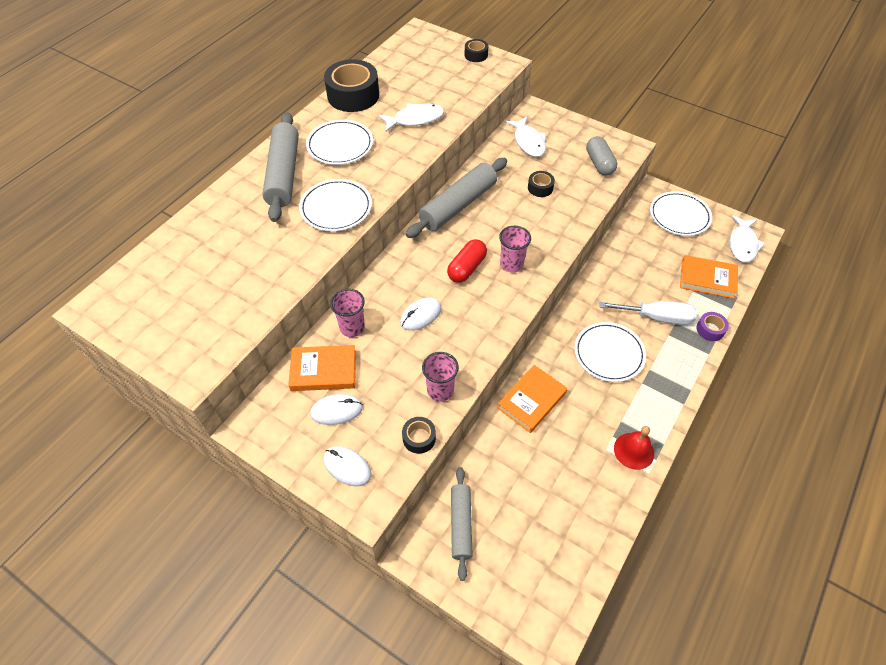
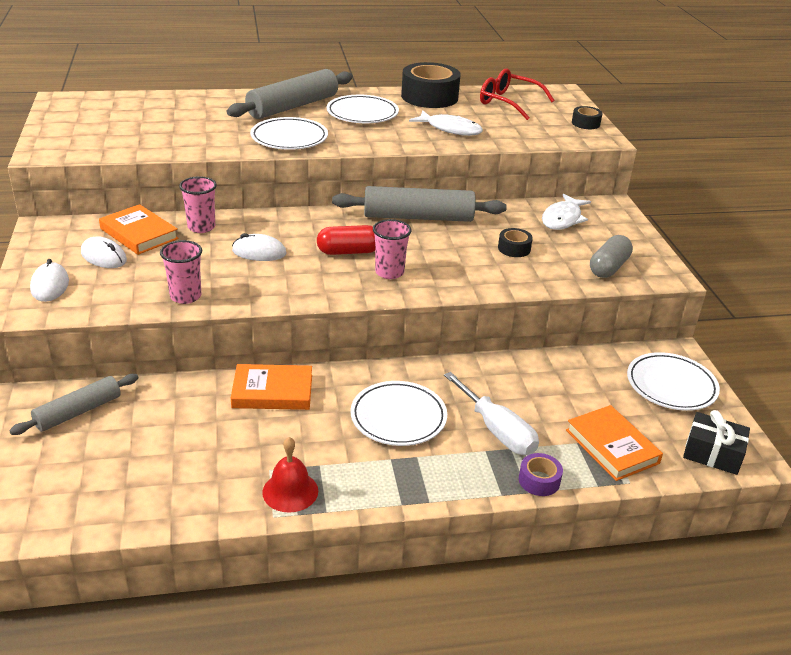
camera: 45 degrees right, 20 degrees down
black tape [402,417,436,454] -> none
white fish [730,215,765,262] -> black gift [683,410,750,475]
none -> red glasses [480,68,555,120]

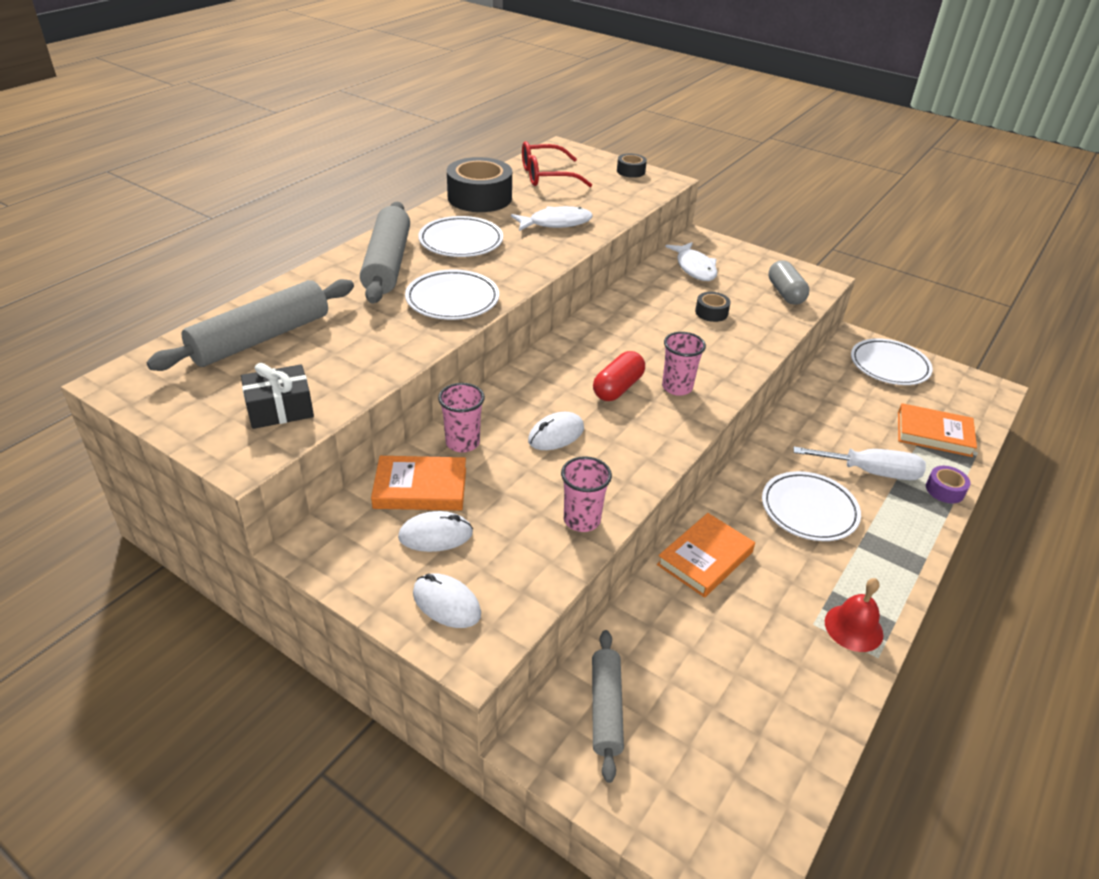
camera: 45 degrees left, 5 degrees up
grey rolling pin [332,186,507,222] -> grey rolling pin moved to [146,279,354,371]
black gift [683,410,750,475] -> black gift moved to [241,363,314,429]

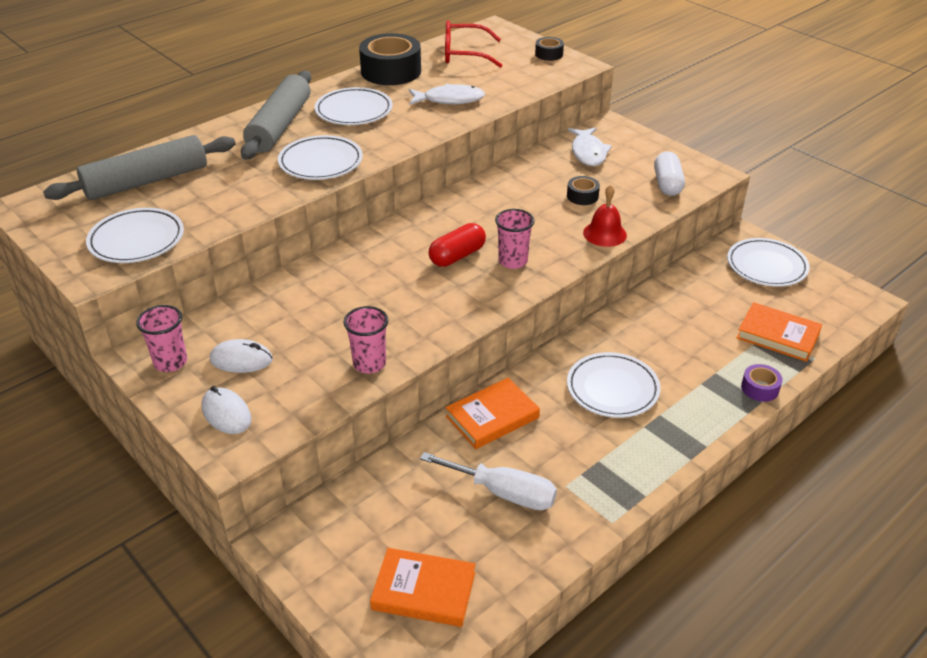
camera: 15 degrees right, 0 degrees up
black gift [241,363,314,429] -> white plate [86,208,184,263]
orange book [371,456,466,511] -> orange book moved to [370,548,475,627]
pink cup [438,383,485,452] -> pink cup moved to [136,305,187,372]
white mouse [528,412,584,450] -> none
grey rolling pin [592,630,624,783] -> none
grey capsule [768,260,810,305] -> white capsule [654,151,685,196]
white screwdriver [793,447,926,480] -> white screwdriver moved to [420,452,557,510]
red bell [825,578,884,652] -> red bell moved to [583,185,627,247]

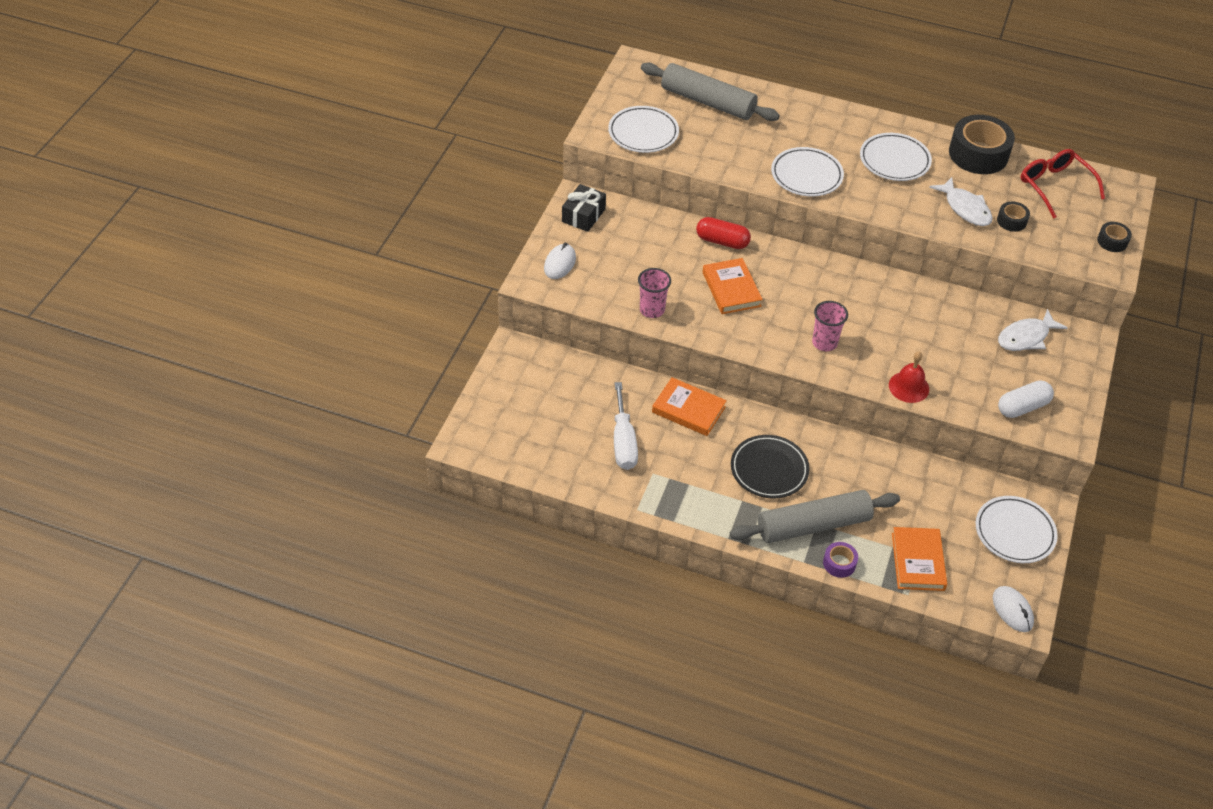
camera: 60 degrees right, 10 degrees up
pink cup [136,305,187,372] -> black gift [562,184,606,232]
white mouse [210,339,273,373] -> white mouse moved to [993,586,1034,632]
grey rolling pin [241,71,311,160] -> grey rolling pin moved to [730,490,900,543]
orange book [370,548,475,627] -> orange book moved to [703,258,763,314]
red capsule [429,223,486,267] -> red capsule moved to [696,217,751,249]
black tape [567,176,600,205] -> black tape moved to [997,202,1030,232]
white plate [567,352,660,418] -> black plate [731,435,810,498]

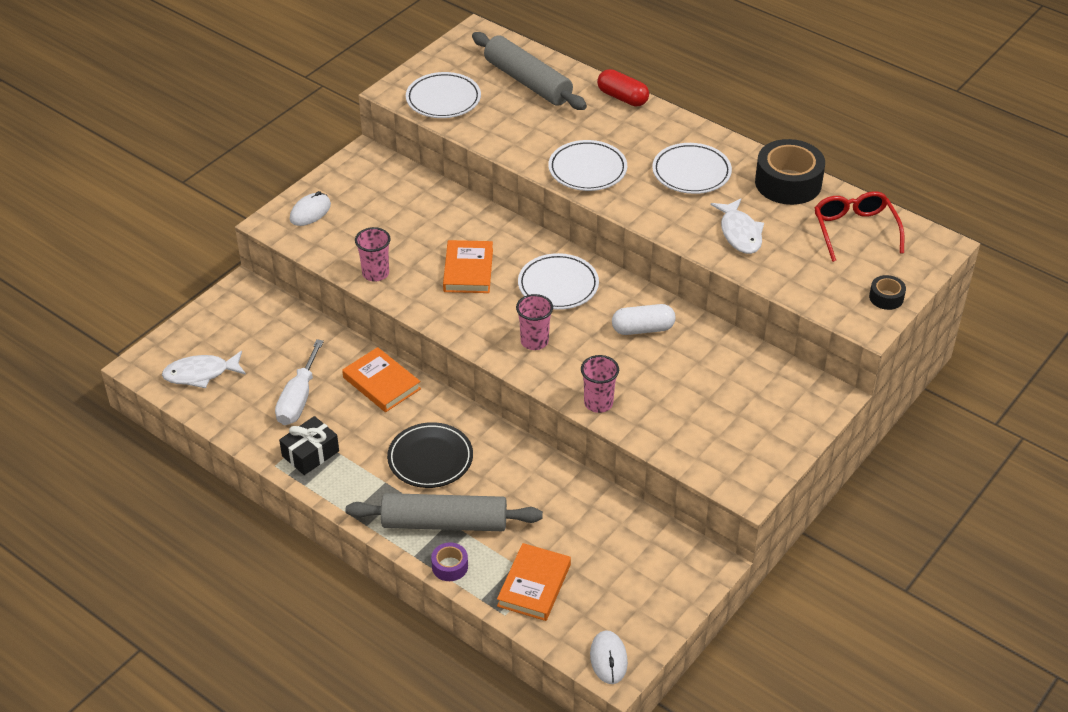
camera: 20 degrees right, 5 degrees down
black gift [562,184,606,232] -> black gift moved to [279,416,339,475]
red capsule [696,217,751,249] -> red capsule moved to [597,69,649,107]
red bell [889,352,929,403] -> pink cup [581,355,619,413]
white plate [975,496,1058,563] -> white plate moved to [518,253,599,310]
black tape [997,202,1030,232] -> none
white fish [998,309,1068,351] -> white fish moved to [162,351,246,389]
white capsule [998,381,1054,418] -> white capsule moved to [612,304,676,335]

